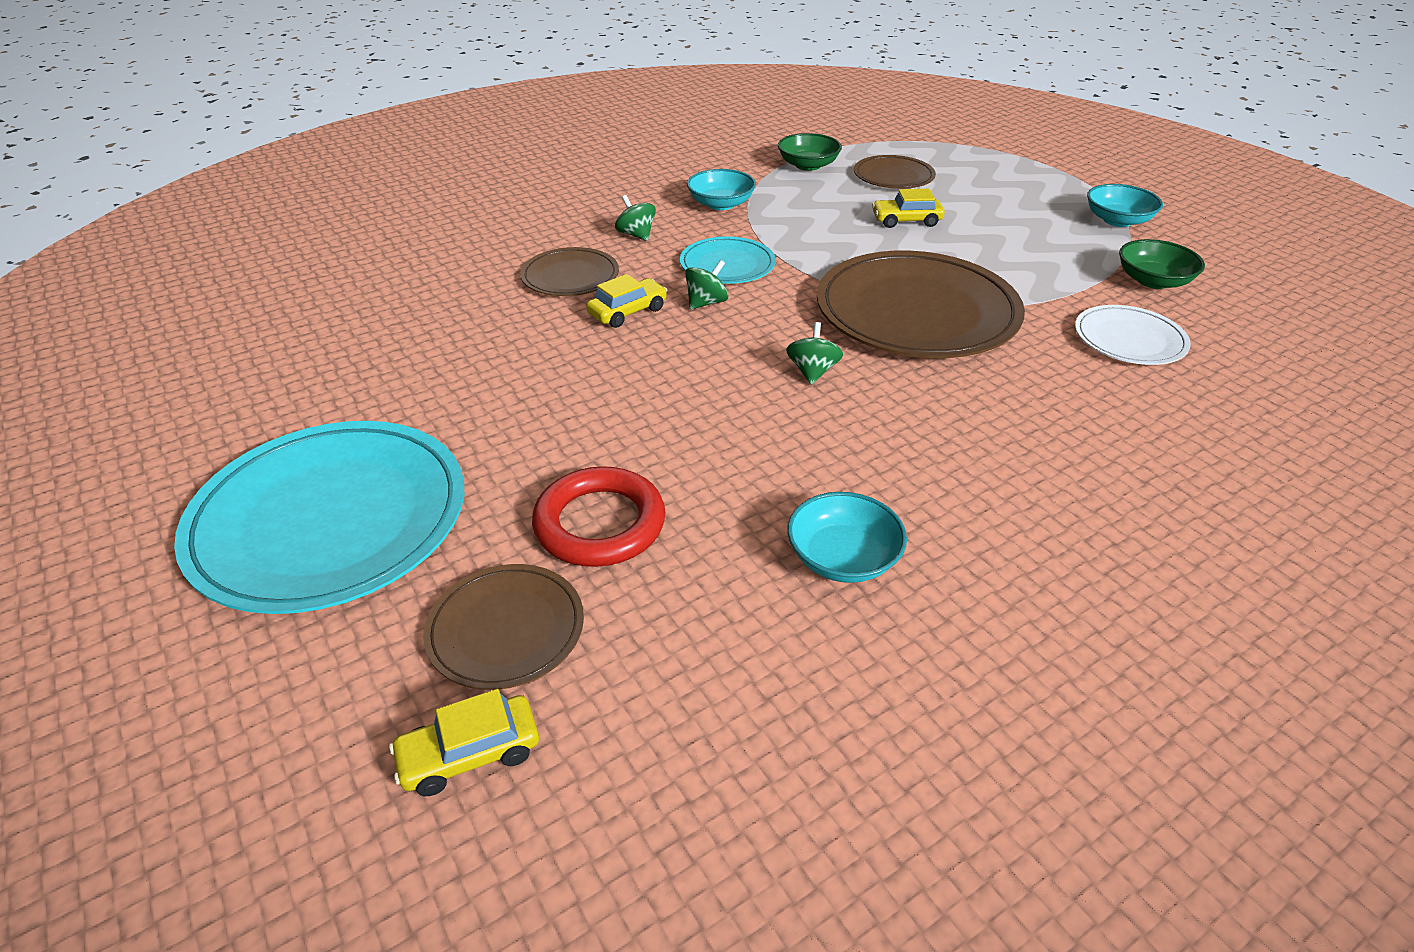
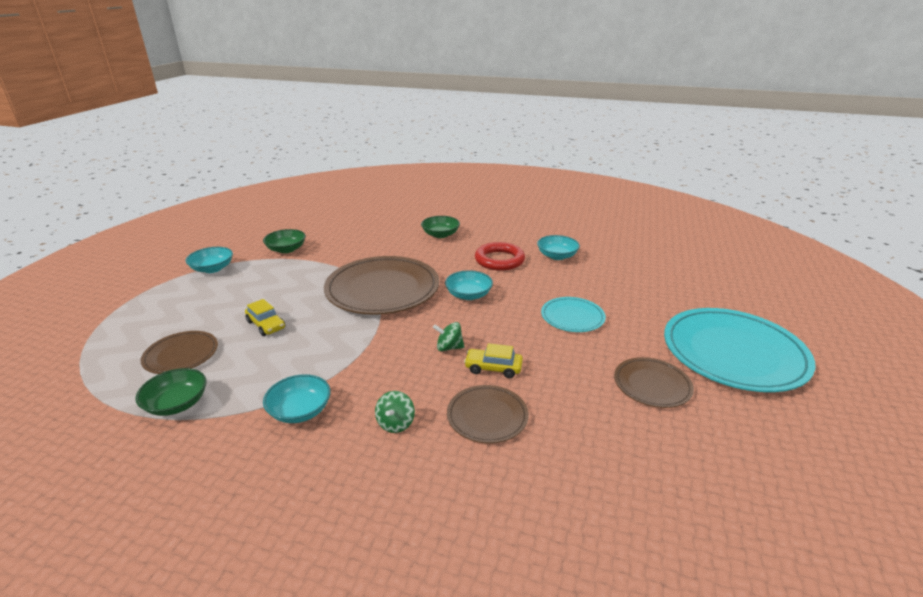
camera: 130 degrees left, 10 degrees down
yellow car [389,689,539,796] -> none
brown plate [423,564,584,690] -> brown plate moved to [614,357,694,408]
red ring [532,466,666,567] -> red ring moved to [475,242,525,271]
turquoise plate [680,236,776,284] -> turquoise plate moved to [541,297,606,332]
green spinning top [786,322,843,385] -> turquoise bowl [445,270,493,300]
white plate [1075,305,1191,365] -> none
none -> green bowl [421,216,460,238]

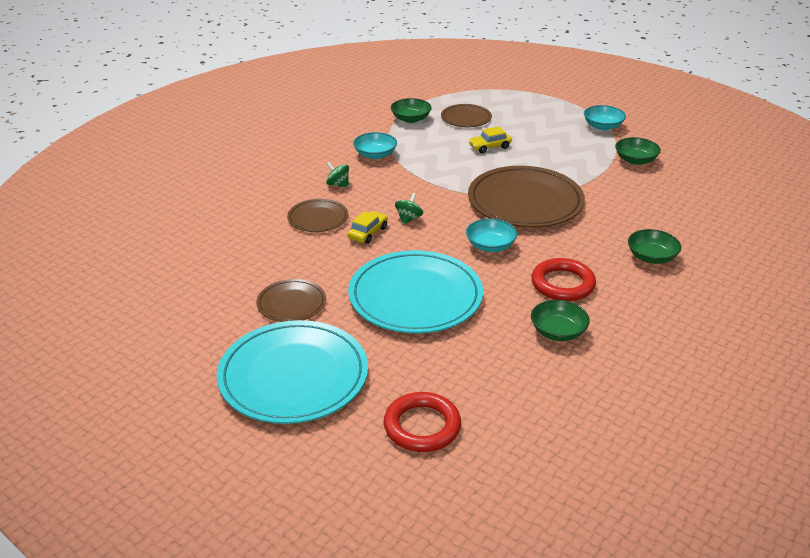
camera: 110 degrees right, 5 degrees up
turquoise bowl [537,235,580,260] -> green bowl [531,300,590,341]
turquoise plate [541,297,606,332] -> turquoise plate [348,250,483,333], size x1.95
none -> red ring [384,392,461,452]

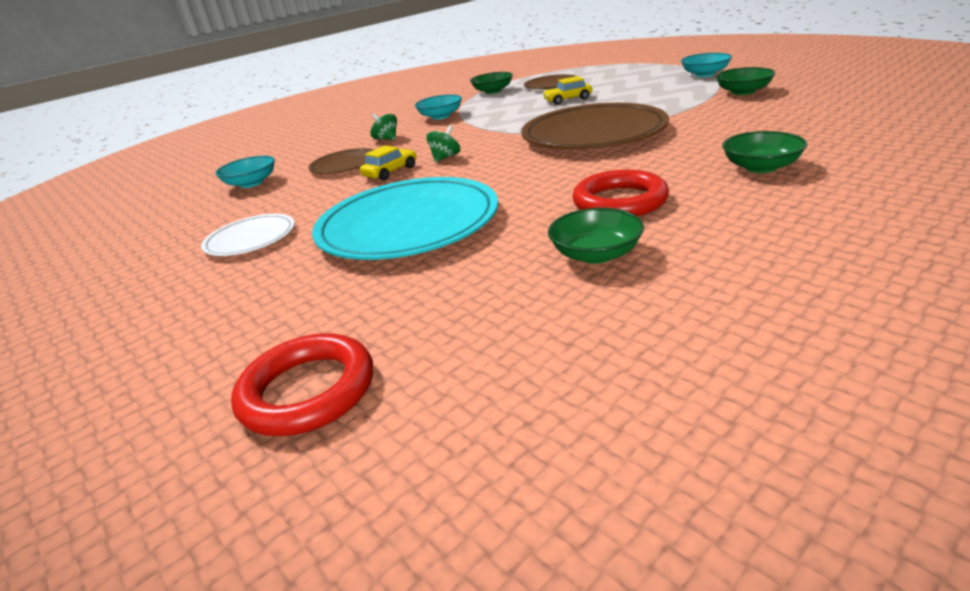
camera: 15 degrees right, 5 degrees down
turquoise plate [217,320,368,424] -> none
brown plate [256,279,326,322] -> white plate [201,214,295,256]
turquoise bowl [466,219,517,252] -> turquoise bowl moved to [215,156,275,188]

